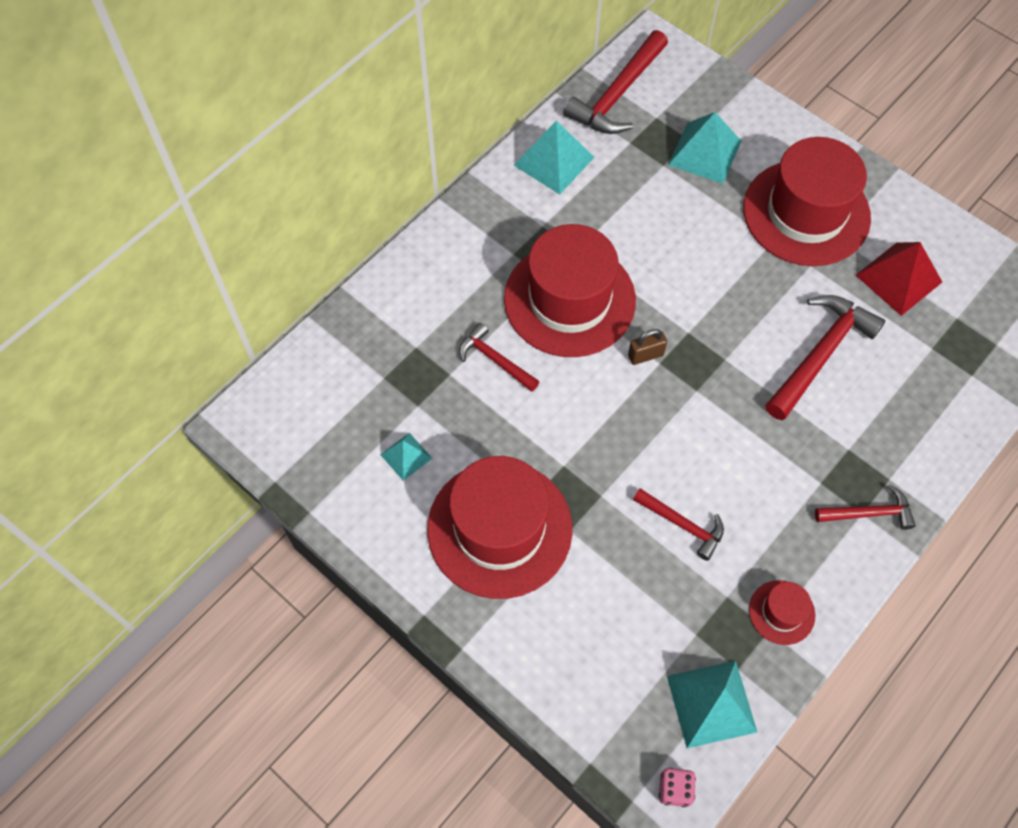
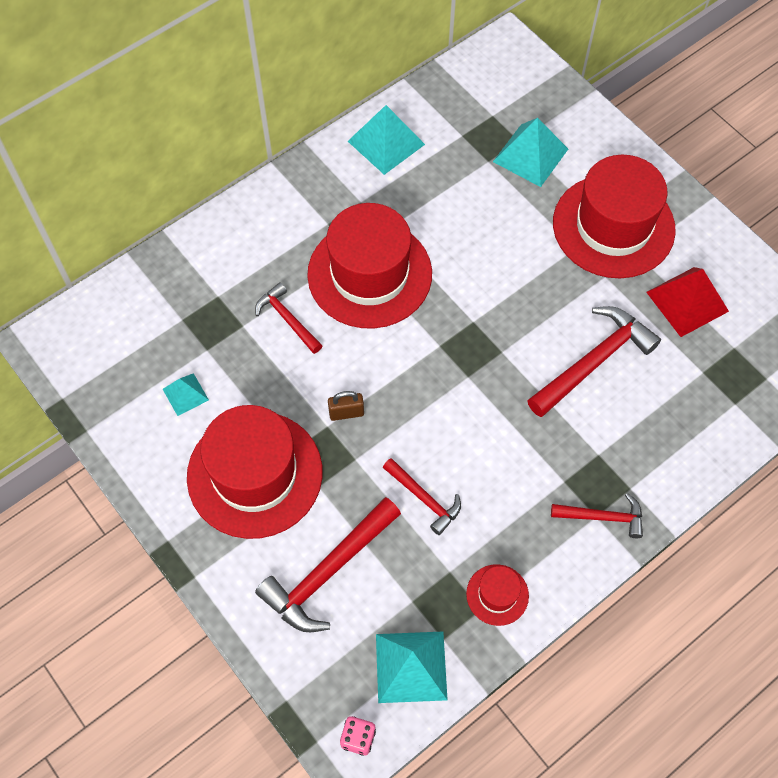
camera: 10 degrees right, 0 degrees up
red hammer [563,30,668,134] -> red hammer moved to [255,497,401,633]
brown padlock [628,329,667,365] -> brown padlock moved to [328,391,364,421]

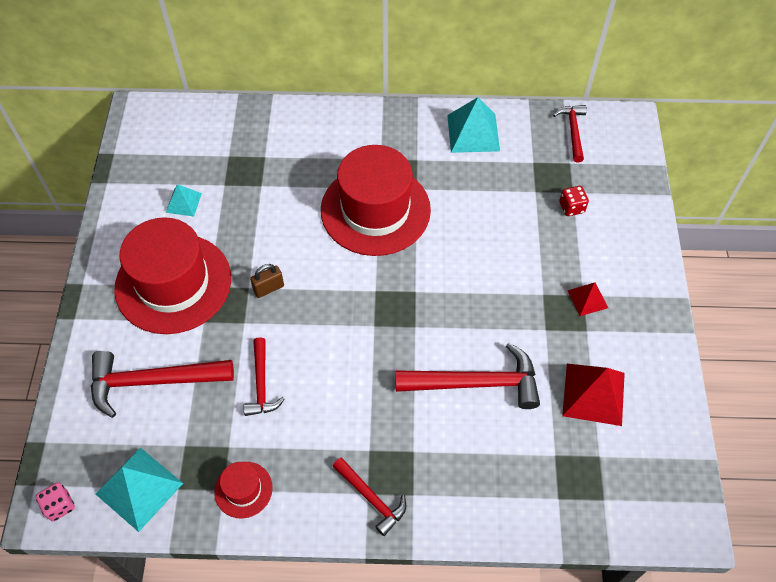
camera: 40 degrees right, 5 degrees down
red hammer [255,282,323,354] -> red hammer moved to [553,105,587,162]
brown padlock [328,391,364,421] -> brown padlock turned 60 degrees counterclockwise [250,264,284,298]
turquoise pyramid [493,118,568,187] -> red dice [559,186,589,216]
red hat [553,155,676,278] -> red pyramid [568,282,608,316]

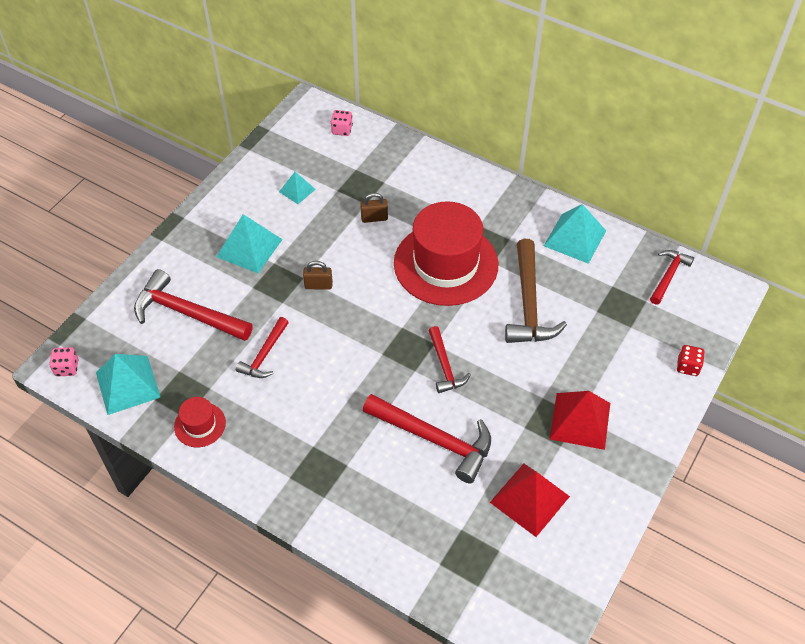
camera: 30 degrees right, 5 degrees down
red hat [114,217,231,334] -> turquoise pyramid [216,214,283,273]
red hammer [332,458,406,536] -> red hammer moved to [428,326,471,393]
red dice [559,186,589,216] -> red dice moved to [677,345,705,376]
red pyramid [568,282,608,316] -> red pyramid [550,391,610,450], size x1.77
none -> pink dice [331,110,353,136]
none -> brown padlock [360,193,388,223]
none -> brown hammer [505,239,567,343]

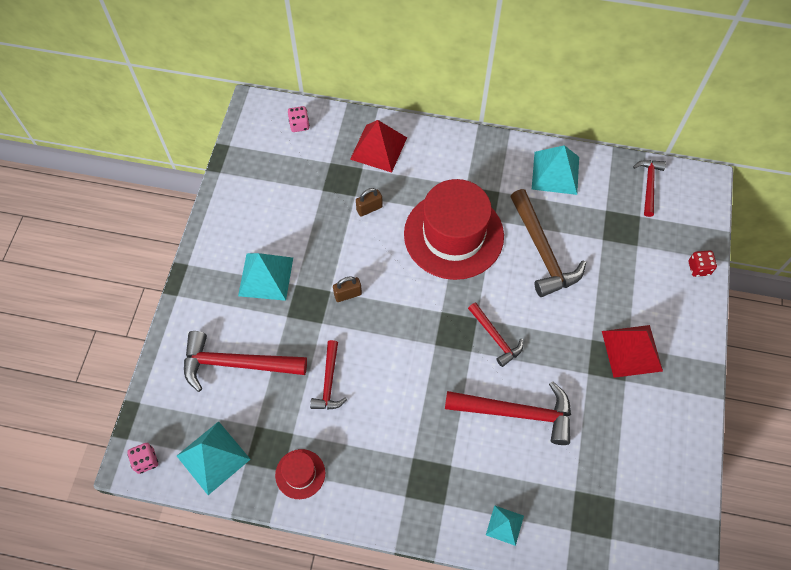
camera: 20 degrees left, 10 degrees up
turquoise pyramid [279,172,316,204] -> turquoise pyramid moved to [486,505,524,546]
red pyramid [490,464,570,537] -> red pyramid moved to [350,120,407,173]

